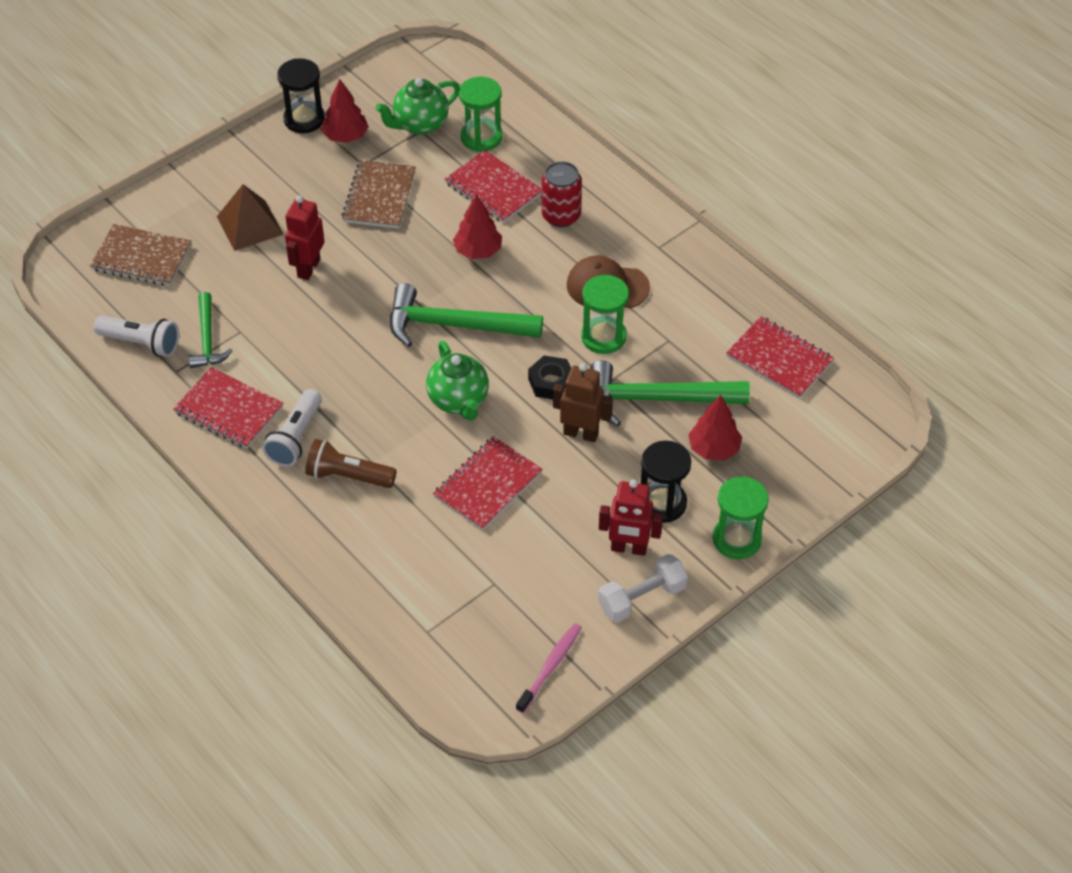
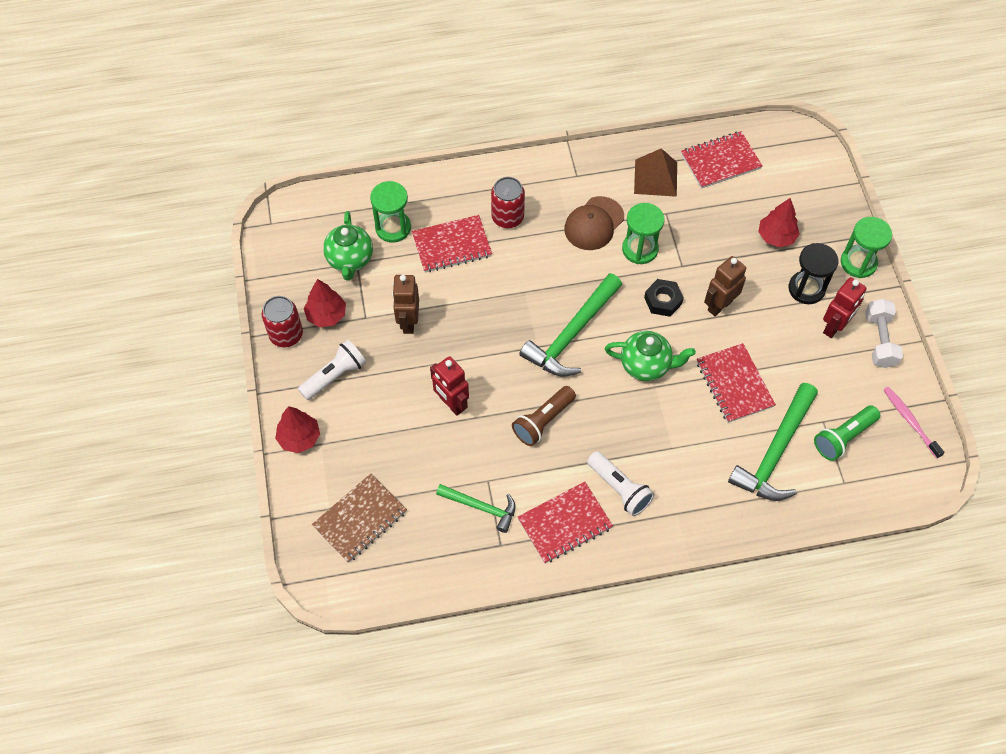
camera: 60 degrees left, 10 degrees up
white flashlight [94,315,179,357] -> white flashlight moved to [298,340,366,400]
brown pyramid [217,184,284,251] -> brown pyramid moved to [634,148,677,197]
black hourglass [277,58,325,133] -> red can [262,296,303,347]
brown flashlight [305,439,397,488] -> brown flashlight moved to [512,386,576,446]
brown notebook [342,160,416,229] -> brown robot [392,275,419,334]
red tree [453,194,502,259] -> red tree moved to [275,406,320,453]
green hammer [590,360,750,427] -> green hammer moved to [728,383,818,501]
none -> green flashlight [814,405,880,461]

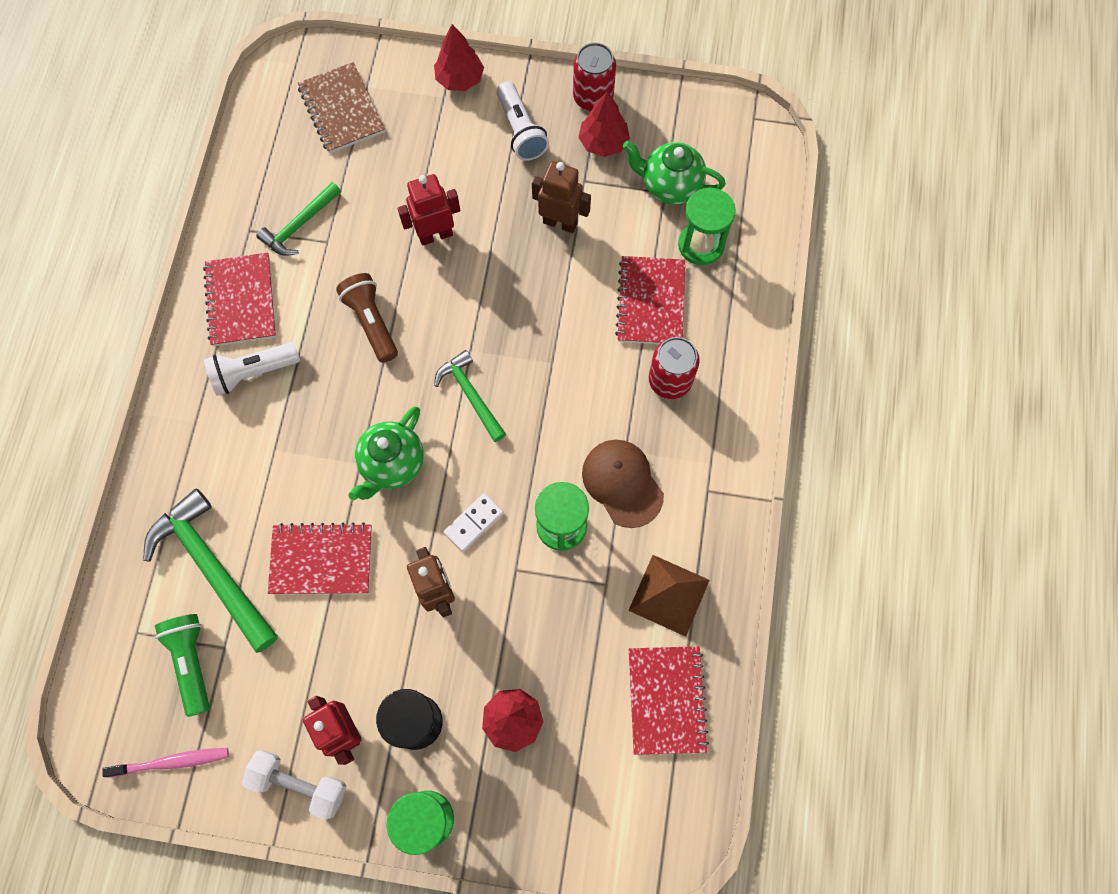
camera: 110 degrees right, 10 degrees up
green hammer [519,273,622,377] -> green hammer [434,350,506,442], size x0.59
black nut [644,279,684,317] -> white domino [444,493,504,552]

